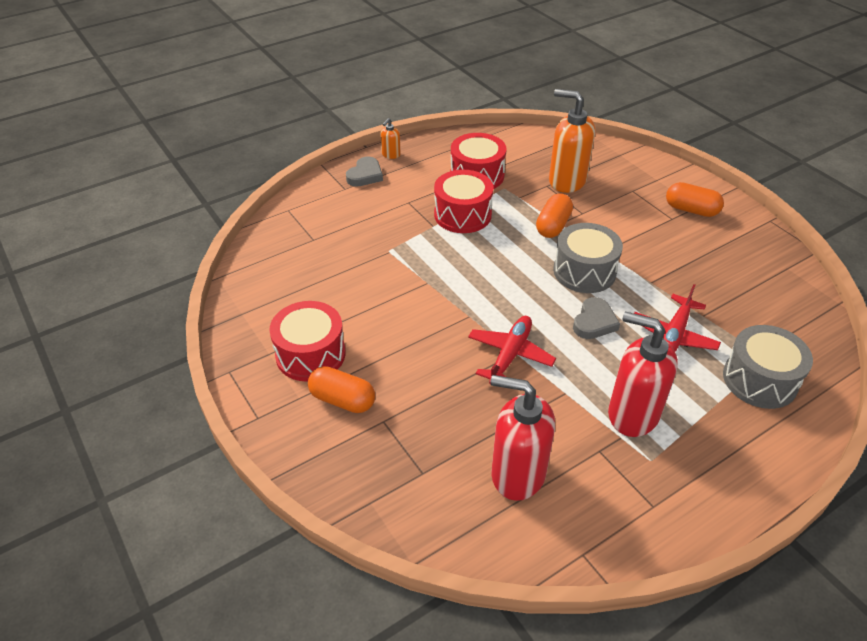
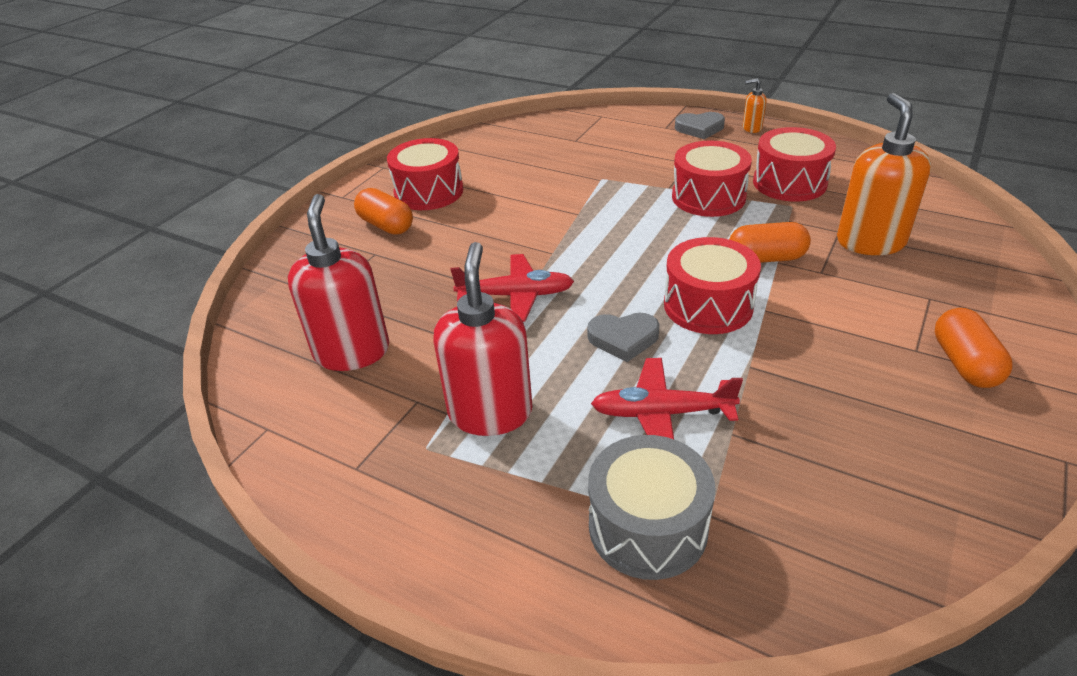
camera: 65 degrees right, 5 degrees down
orange capsule [308,366,375,413] -> orange capsule turned 45 degrees counterclockwise [354,188,413,235]
grey drum [553,223,623,293] -> red drum [664,237,761,334]

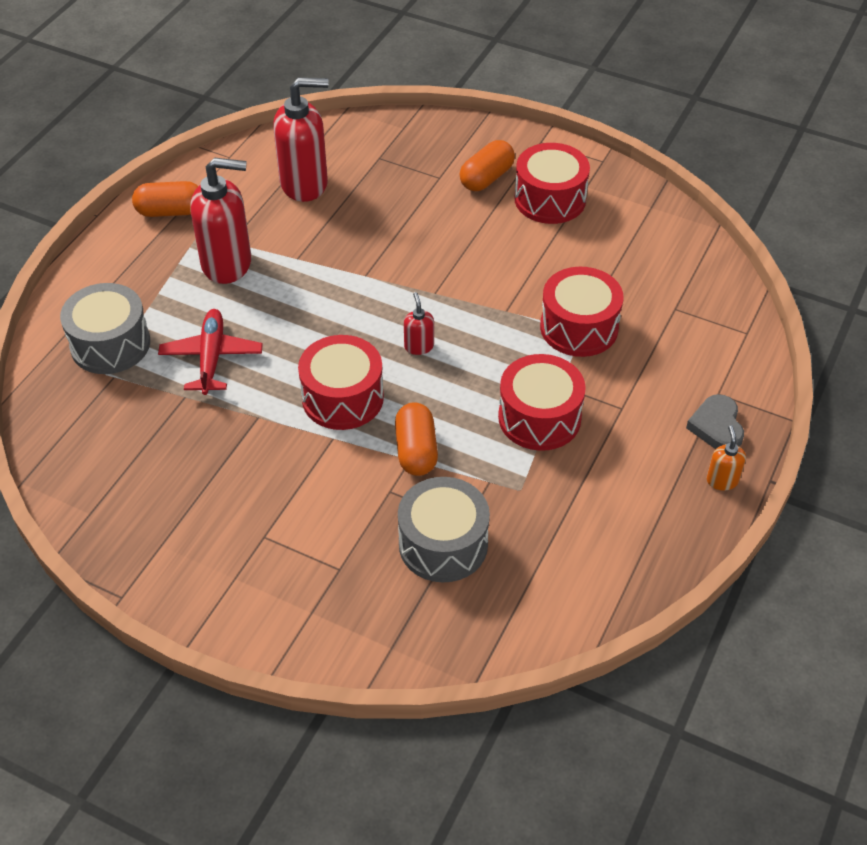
camera: 85 degrees right, 10 degrees up
red plane [450,254,574,322] -> none
grey heart [587,313,660,362] -> none
red drum [753,127,836,202] -> red drum moved to [540,267,624,357]
orange soap dispenser [837,93,931,255] -> grey drum [398,477,490,582]
orange capsule [935,308,1012,388] -> orange capsule moved to [132,181,198,217]
none -> red soap dispenser [404,292,434,355]

